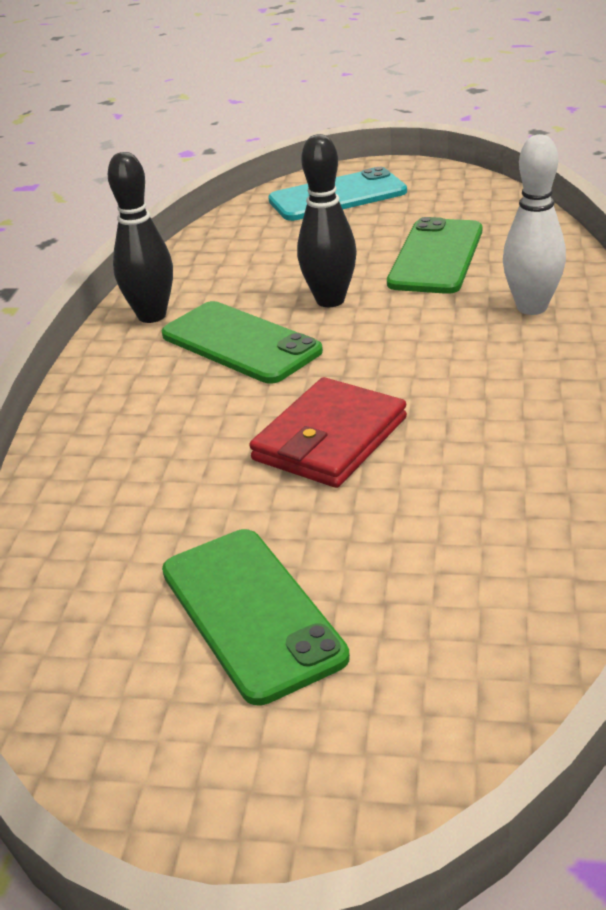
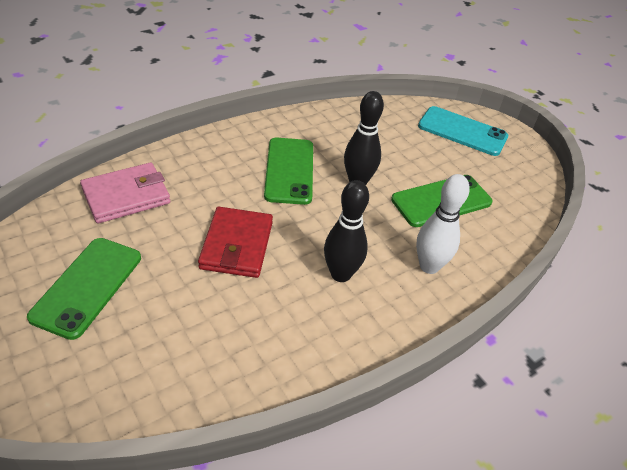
camera: 40 degrees right, 10 degrees up
black bowling pin [108,152,173,323] -> black bowling pin moved to [324,180,369,282]
red wallet [249,377,407,488] -> red wallet turned 75 degrees counterclockwise [198,207,273,278]
none -> pink wallet [80,163,170,223]

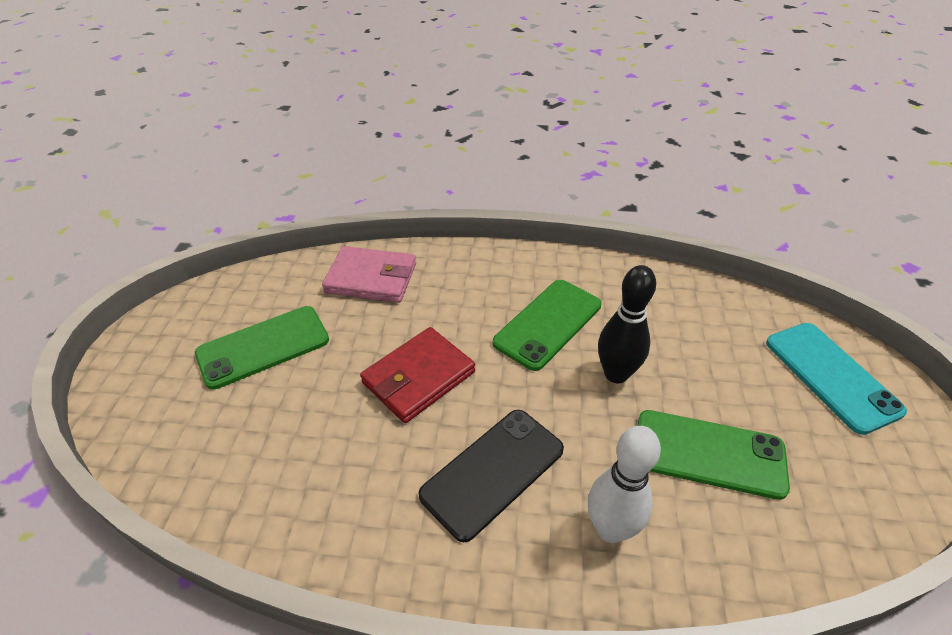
camera: 45 degrees right, 0 degrees up
black bowling pin [324,180,369,282] -> black phone [418,410,564,542]

